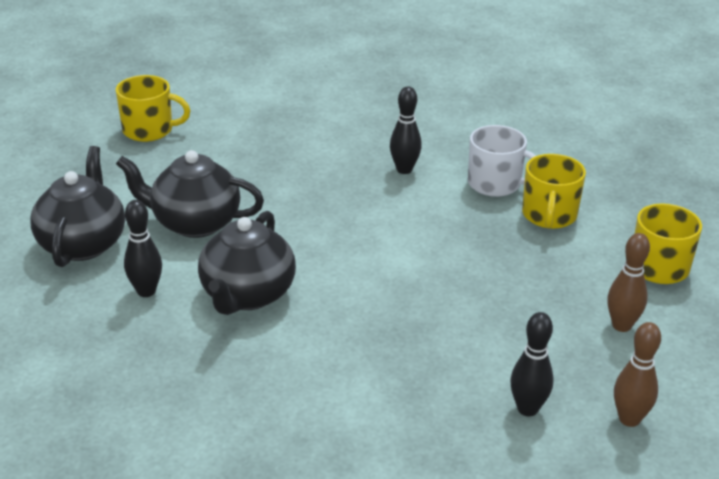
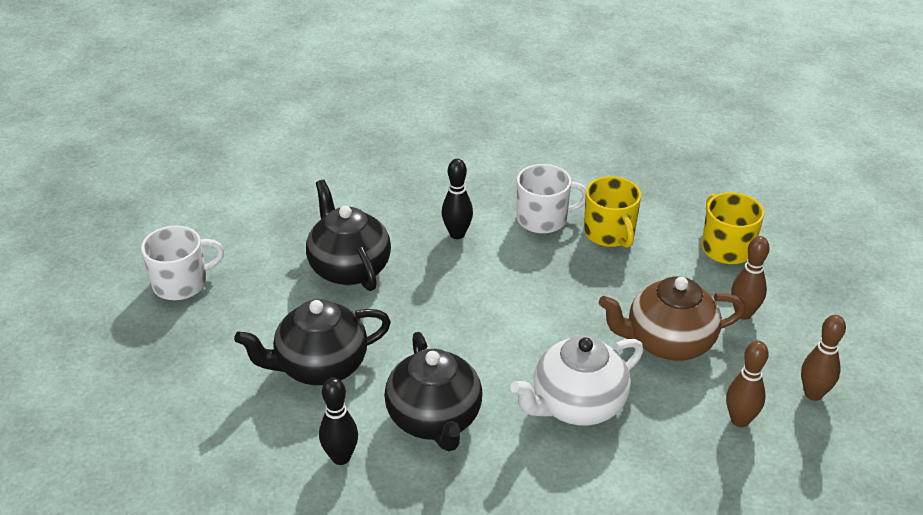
camera: 30 degrees left, 5 degrees up
black teapot [30,146,125,267] -> black teapot moved to [306,180,391,291]
yellow mug [116,75,191,142] -> white mug [141,225,224,300]
black bowling pin [510,312,554,416] -> brown bowling pin [726,341,769,427]
none -> white teapot [510,336,643,426]
none -> brown teapot [599,276,746,361]

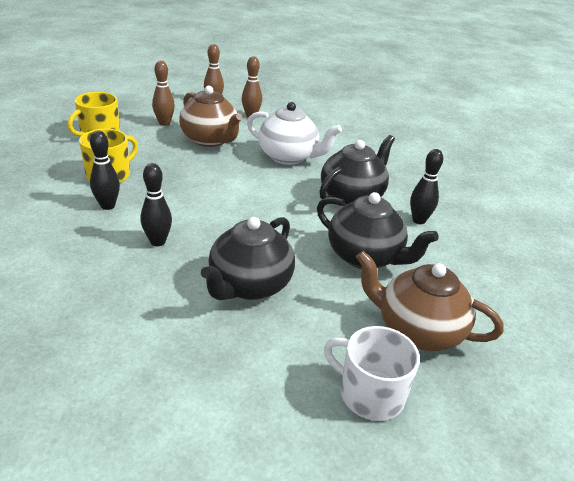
camera: 125 degrees left, 5 degrees down
white mug [517,164,586,234] -> black bowling pin [90,131,120,210]
none -> brown teapot [356,251,504,351]

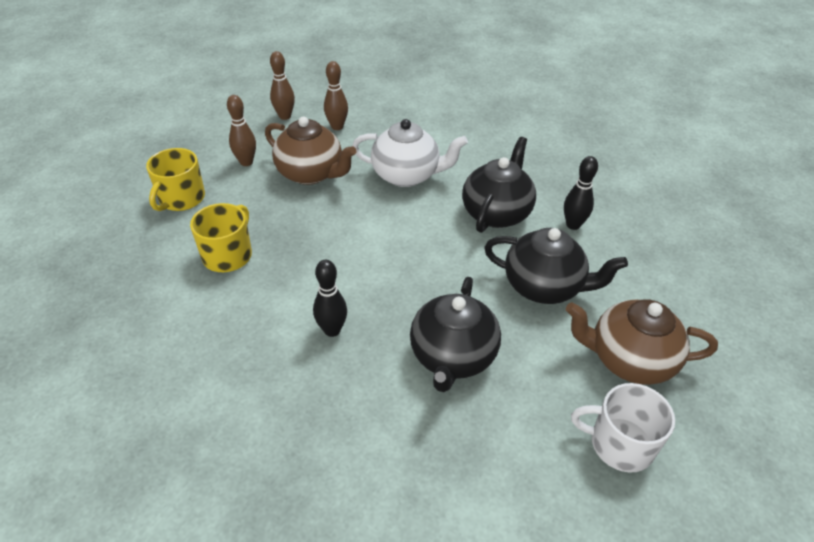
camera: 15 degrees left, 10 degrees up
black bowling pin [90,131,120,210] -> none

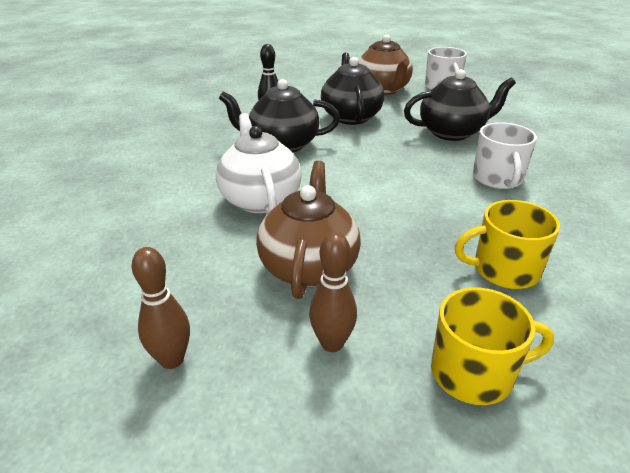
camera: 115 degrees left, 10 degrees down
black bowling pin [313,260,347,337] -> white mug [473,122,537,189]
brown bowling pin [324,61,348,130] -> none

